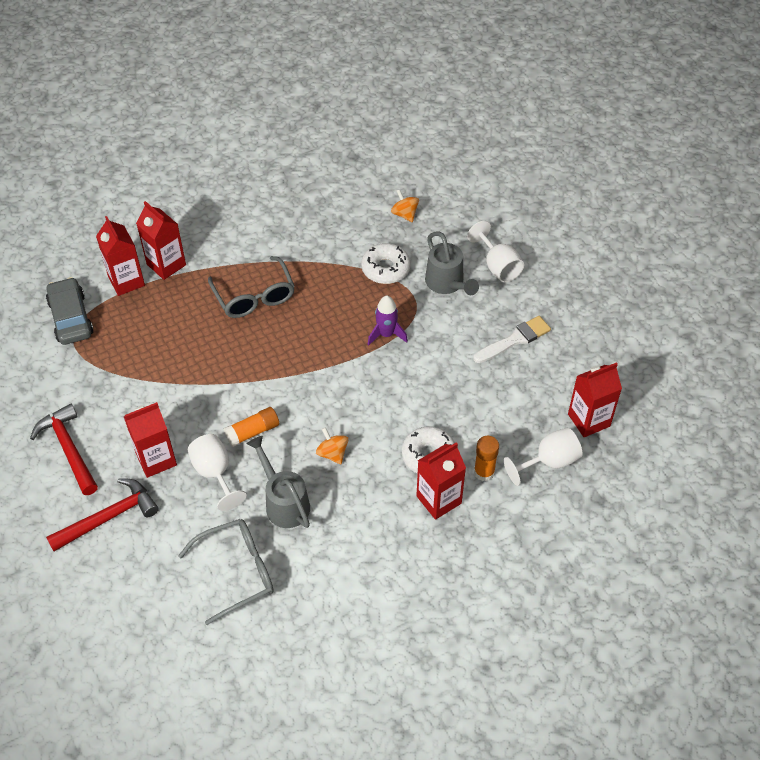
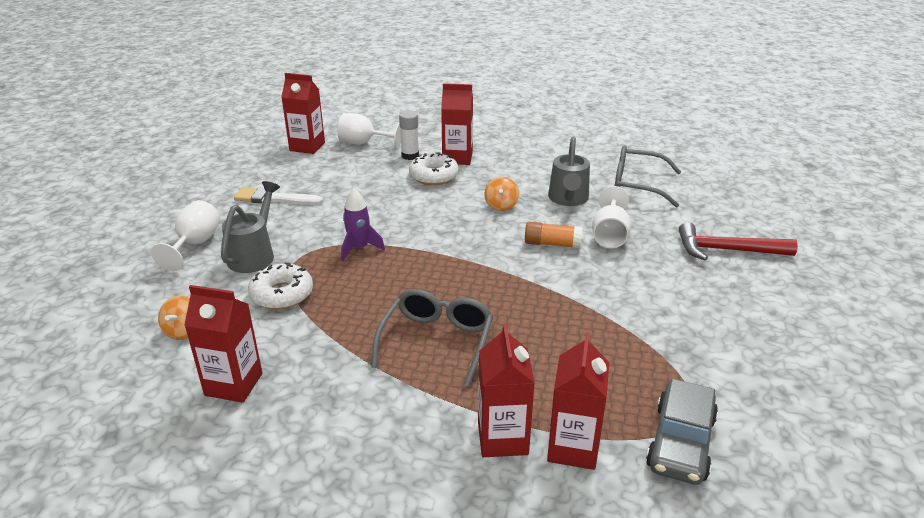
camera: 140 degrees left, 20 degrees down
red hammer [30,404,98,495] -> none
red carton [124,402,177,478] -> red carton moved to [184,285,262,403]
orange glue stick [474,436,499,481] -> white glue stick [399,111,419,160]

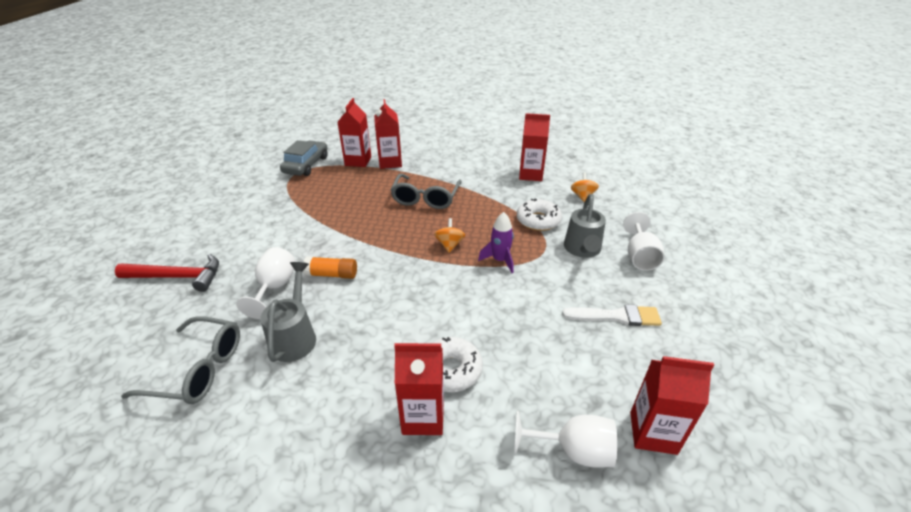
camera: 175 degrees right, 5 degrees up
white glue stick [399,111,419,160] -> none
orange spinning top [485,177,519,211] -> orange spinning top moved to [434,218,465,253]

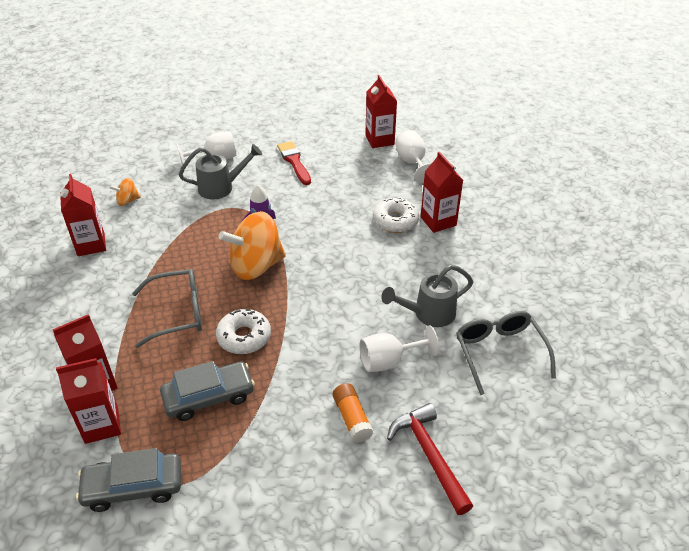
camera: 115 degrees left, 5 degrees up
orange glue stick [303,256,357,279] -> orange glue stick moved to [333,383,373,443]
orange spinning top [434,218,465,253] -> orange spinning top [219,211,286,280], size x2.16
white donut [517,199,562,231] -> white donut moved to [216,309,271,354]
white brush [562,305,662,326] -> red brush [277,141,311,185]
none -> grey car [160,361,255,421]

